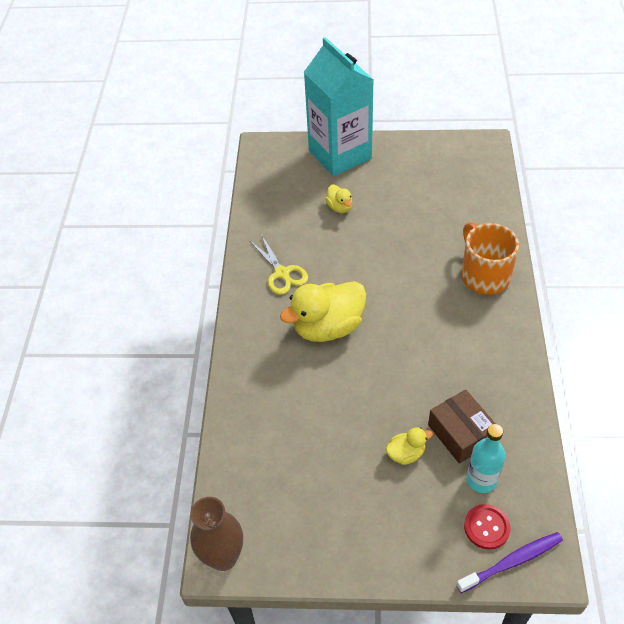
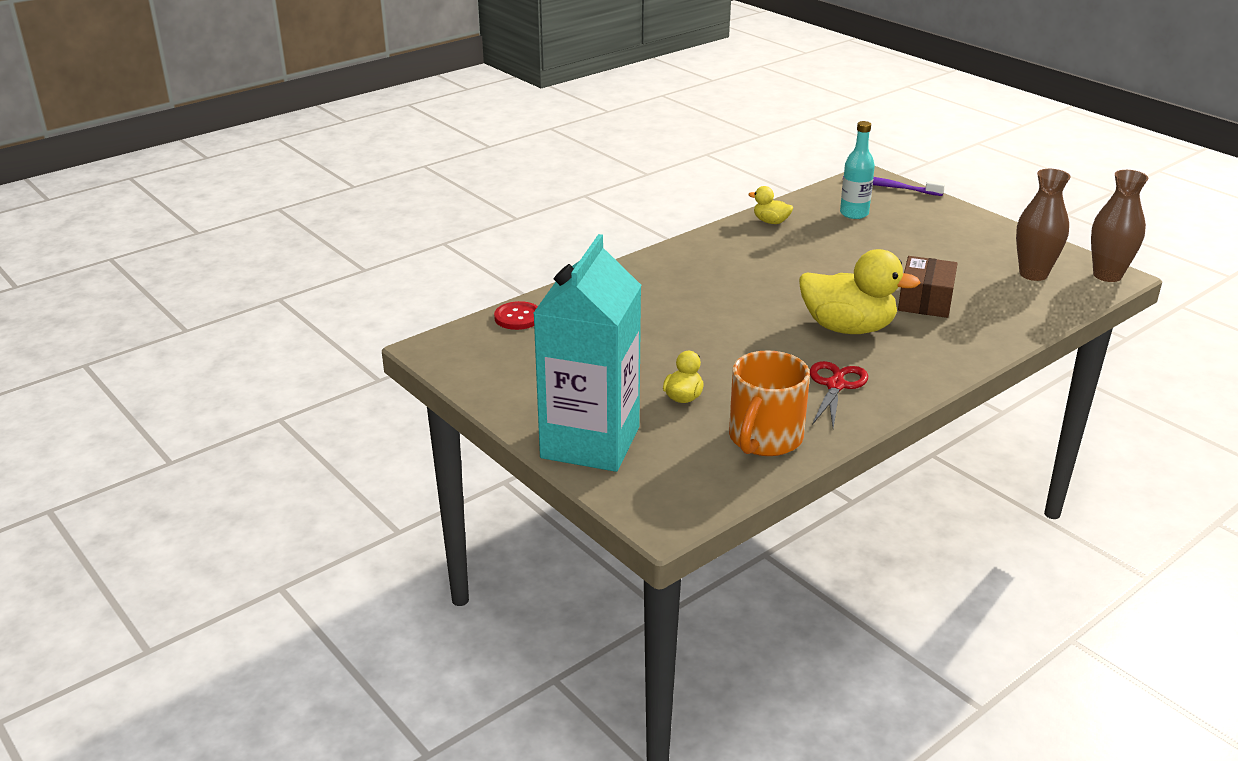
camera: 135 degrees left, 20 degrees down
yellow scissors [250,234,308,295] -> red scissors [810,361,868,428]
yellow duck [386,427,433,465] -> yellow duck moved to [748,186,793,224]
brown box [428,390,496,464] -> brown box moved to [898,256,958,318]
orange mug [461,222,519,295] -> orange mug moved to [729,350,810,456]
red button [464,504,511,549] -> red button moved to [494,301,538,330]
none -> brown vase [1016,169,1070,281]

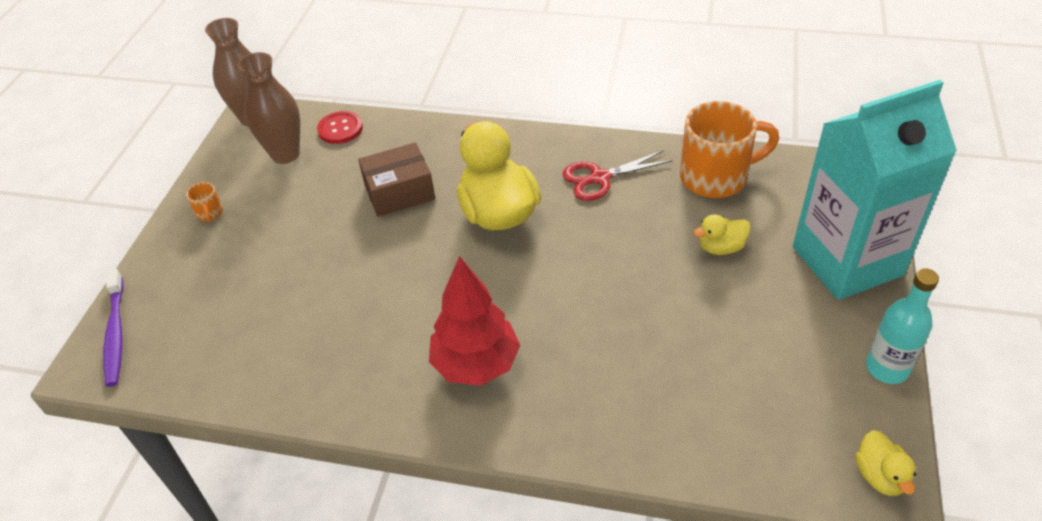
camera: 125 degrees left, 15 degrees up
red button [494,301,538,330] -> red button moved to [317,111,363,144]
yellow duck [748,186,793,224] -> yellow duck moved to [856,430,916,496]
turquoise bottle [840,121,875,219] -> turquoise bottle moved to [866,268,939,384]
none -> orange mug [186,182,223,222]
none -> red tree [429,256,520,386]

